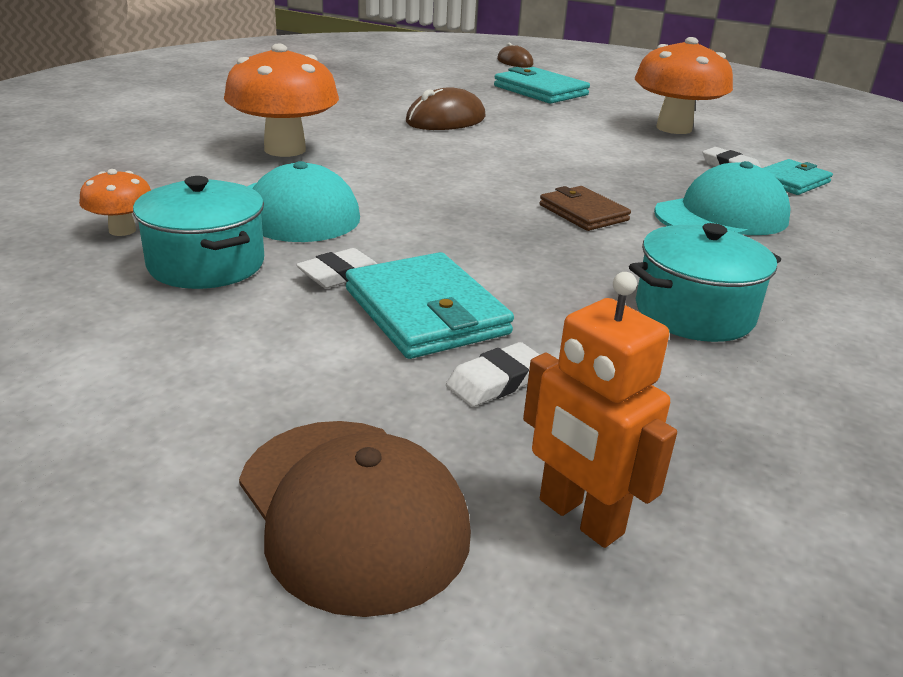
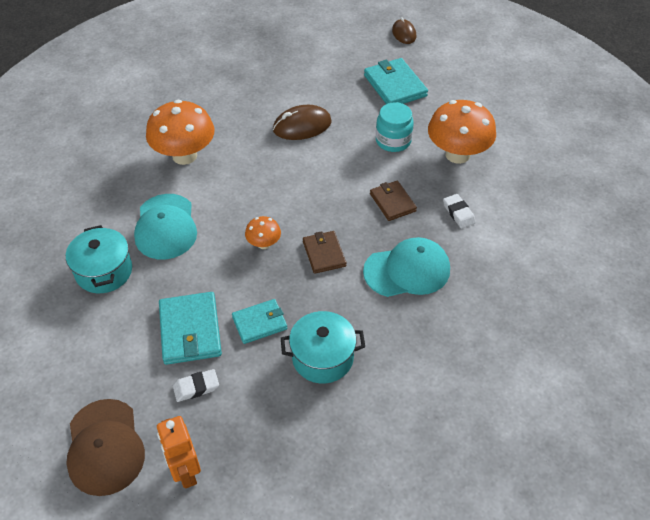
camera: 20 degrees right, 20 degrees up
orange mushroom [79,169,151,236] -> orange mushroom moved to [245,216,281,249]
white eraser [296,248,377,288] -> none
turquoise wallet [763,159,833,195] -> turquoise wallet moved to [232,299,287,344]
none -> brown wallet [370,180,417,221]
none -> turquoise jar [376,102,414,152]

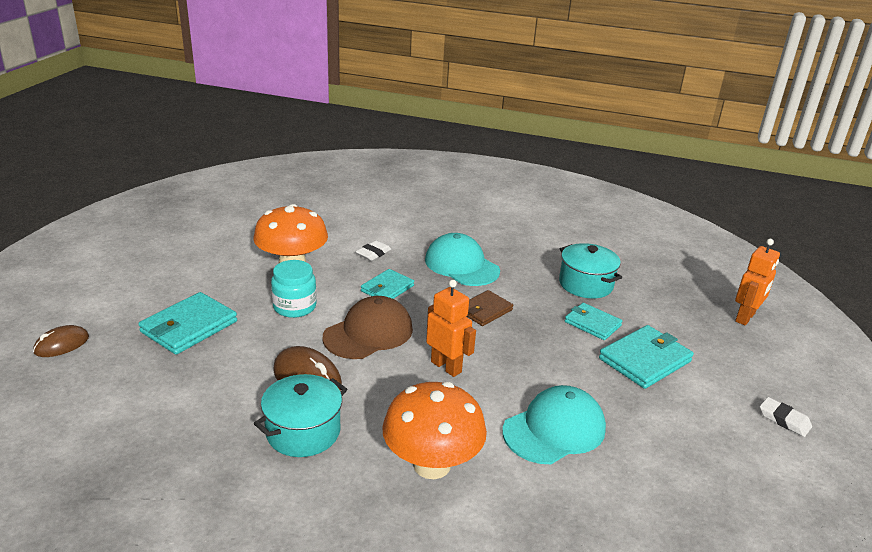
camera: 120 degrees left, 20 degrees down
turquoise pot [66,225,132,293] -> turquoise pot moved to [254,374,347,457]
brown cap [66,399,145,496] -> brown cap moved to [322,296,413,359]
white eraser [173,369,219,402] -> white eraser moved to [760,397,812,437]
orange mushroom [245,216,281,249] -> none
brown wallet [370,180,417,221] -> turquoise wallet [361,269,414,299]
none -> orange robot [426,280,476,377]

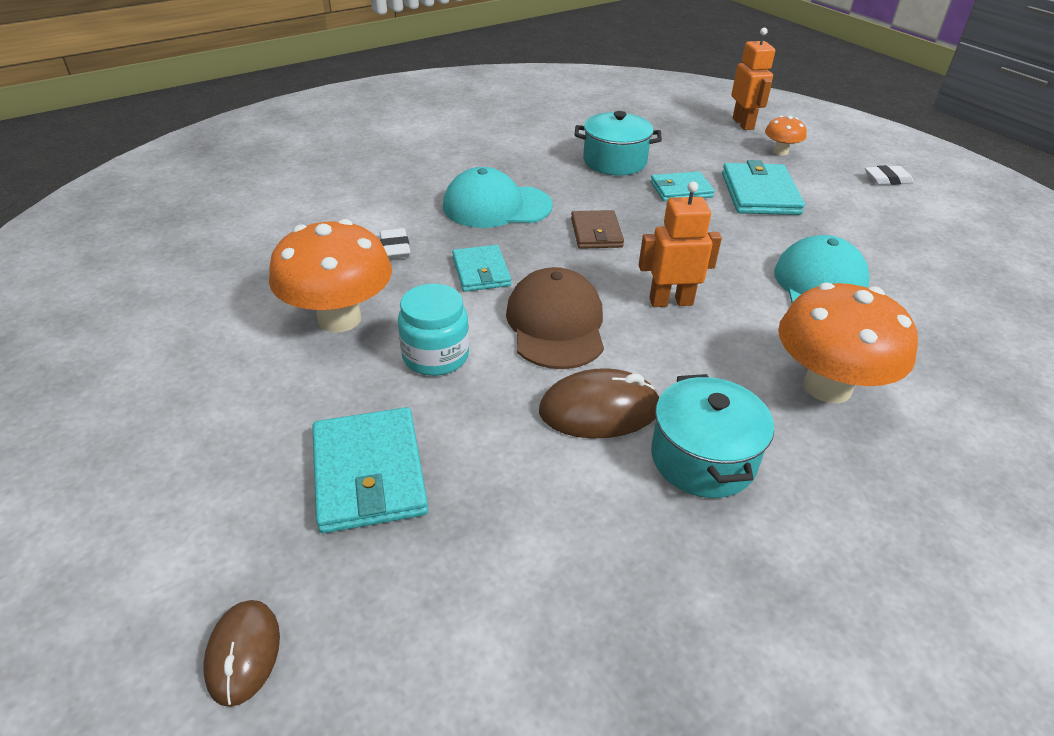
camera: 50 degrees left, 10 degrees up
none -> orange mushroom [765,116,807,155]

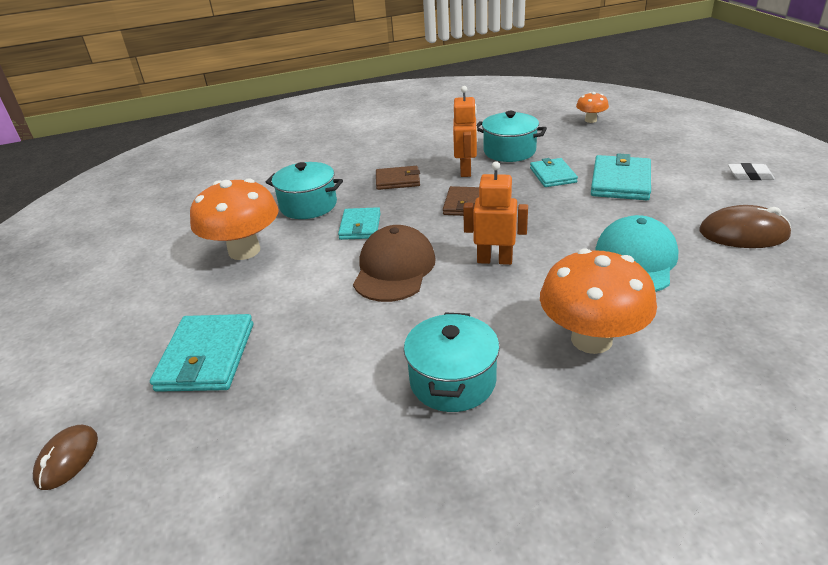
camera: 20 degrees right, 5 degrees down
white eraser [380,228,410,259] -> turquoise pot [265,162,343,219]
turquoise jar [398,284,469,376] -> none
turquoise cap [443,167,553,228] -> brown wallet [376,166,420,190]
brown mouse [539,368,660,439] -> brown mouse moved to [700,205,791,248]
turquoise wallet [651,171,715,201] -> turquoise wallet turned 75 degrees clockwise [530,158,578,187]
orange robot [731,28,775,130] -> orange robot moved to [453,86,477,177]
orange mushroom [765,116,807,155] -> orange mushroom moved to [576,92,609,123]

